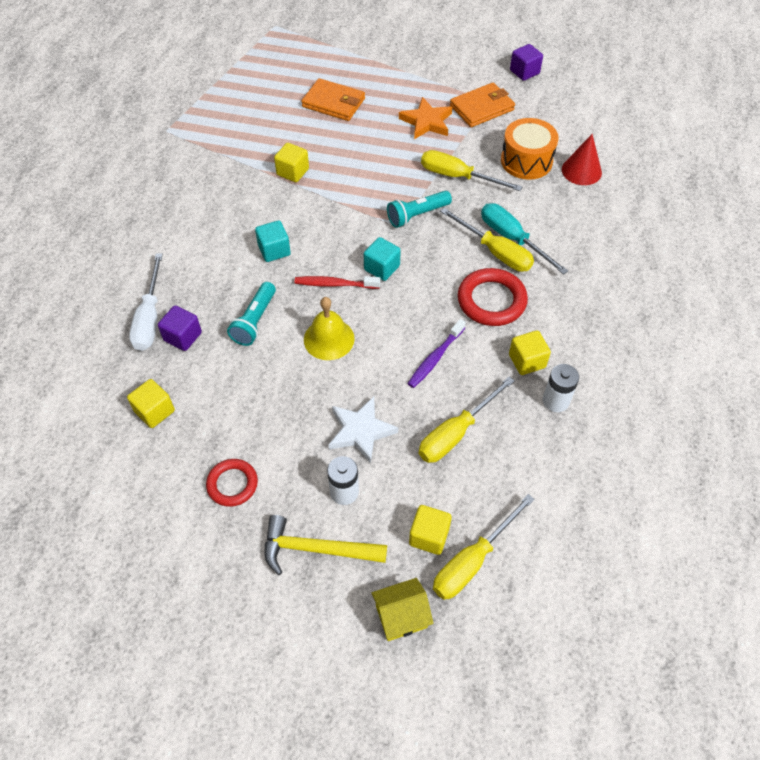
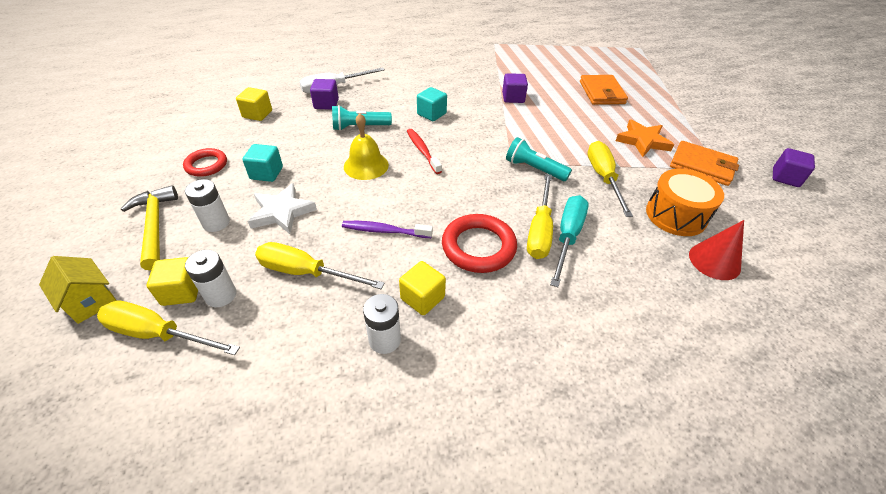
camera: 60 degrees right, 10 degrees down
yellow cube [274,143,309,182] -> purple cube [502,73,528,103]
turquoise cube [364,237,401,281] -> turquoise cube moved to [243,144,283,182]
none -> white battery [185,250,236,307]

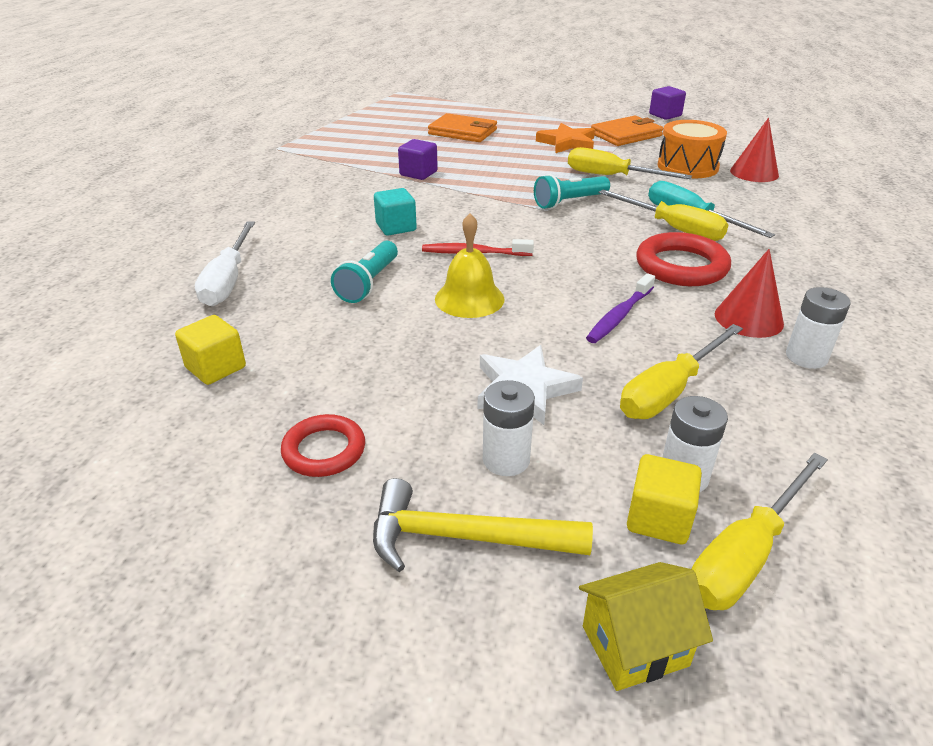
camera: 60 degrees left, 10 degrees down
turquoise cube [243,144,283,182] -> none
purple cube [310,79,339,110] -> none
yellow cube [399,261,446,315] -> red cone [715,249,784,338]

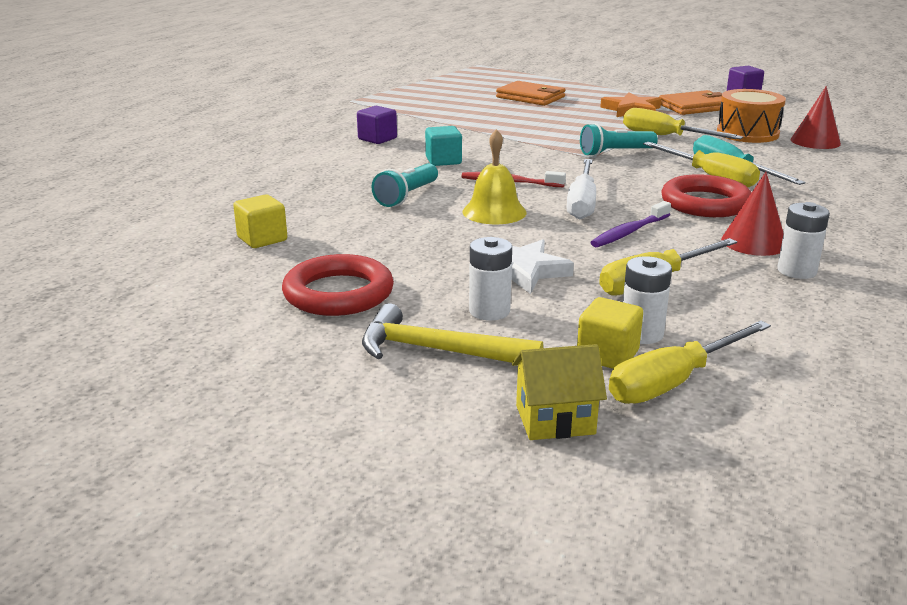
camera: 10 degrees right, 10 degrees down
white screwdriver [195,221,255,306] -> white screwdriver moved to [567,159,596,220]
red ring [281,414,365,477] -> red ring [282,254,394,316], size x1.57
purple cube [398,139,438,180] -> purple cube moved to [357,106,397,144]

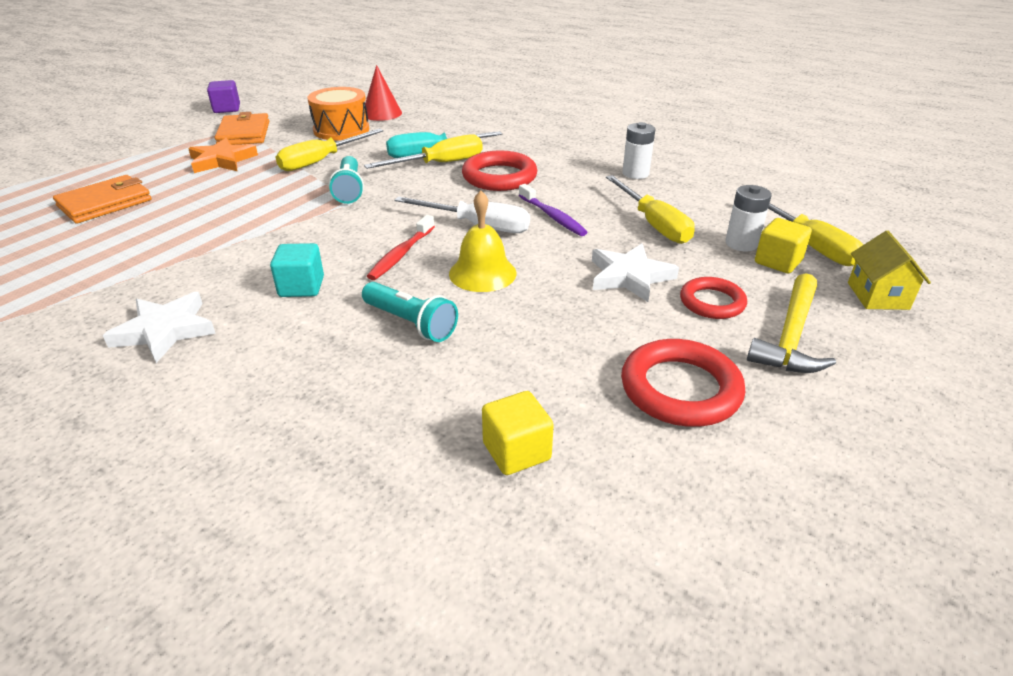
camera: 80 degrees left, 10 degrees up
purple cube [357,106,397,144] -> white star [103,292,216,363]
white battery [469,237,512,321] -> red ring [680,277,747,319]
red cone [721,172,784,256] -> none

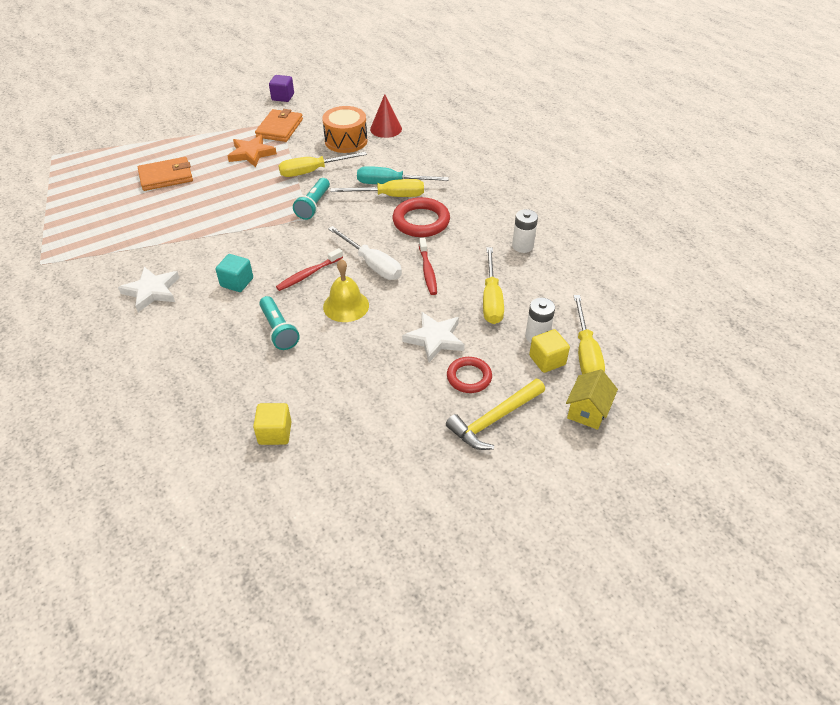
camera: 25 degrees right, 10 degrees up
purple toothbrush [519,184,587,236] -> red toothbrush [419,238,437,295]
red ring [621,339,745,427] -> none

